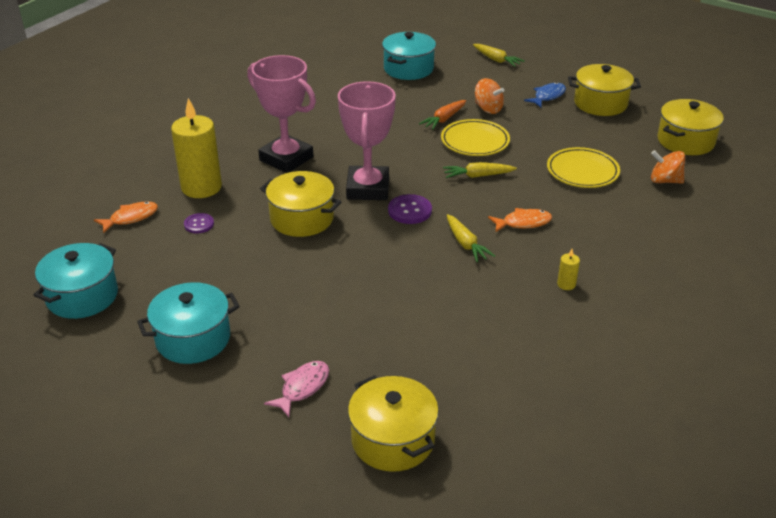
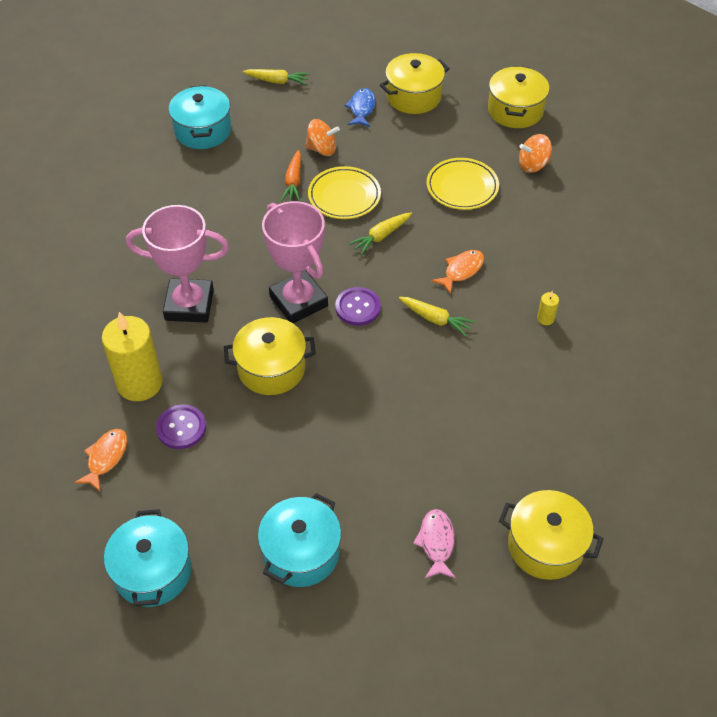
camera: 35 degrees left, 15 degrees up
purple button [184,213,214,233] -> purple button [156,404,206,449], size x1.51

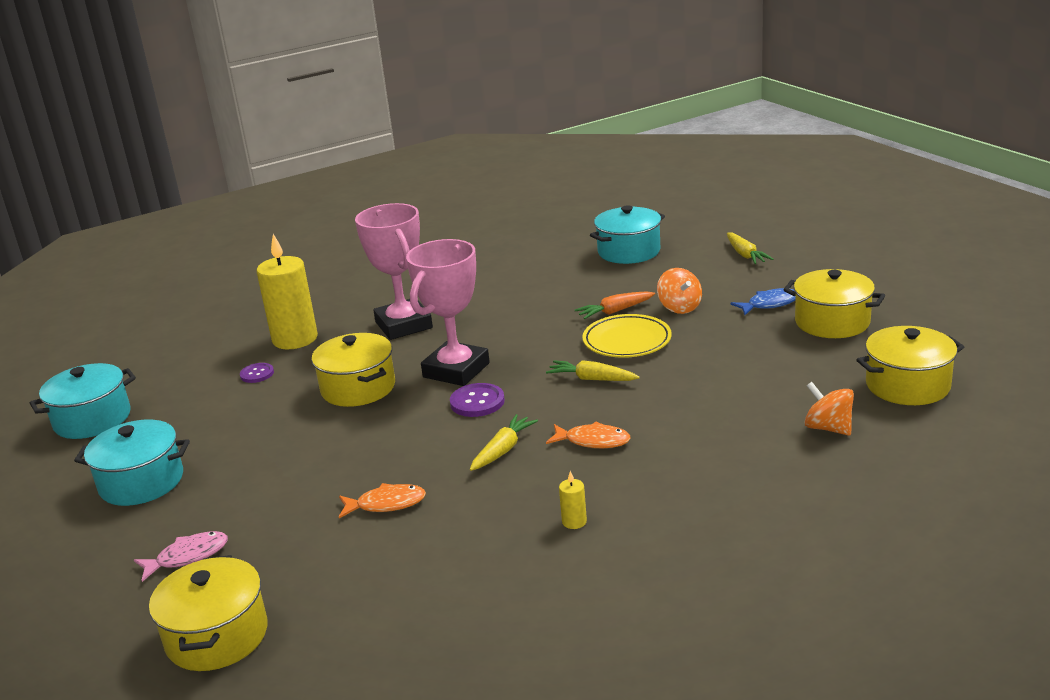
camera: 65 degrees right, 25 degrees down
orange fish [74,429,127,491] -> orange fish moved to [339,483,426,518]
purple button [156,404,206,449] -> purple button [240,363,274,383], size x0.66
yellow carrot [399,297,475,336] -> yellow carrot turned 150 degrees counterclockwise [470,414,538,471]
yellow plate [427,158,499,210] -> none

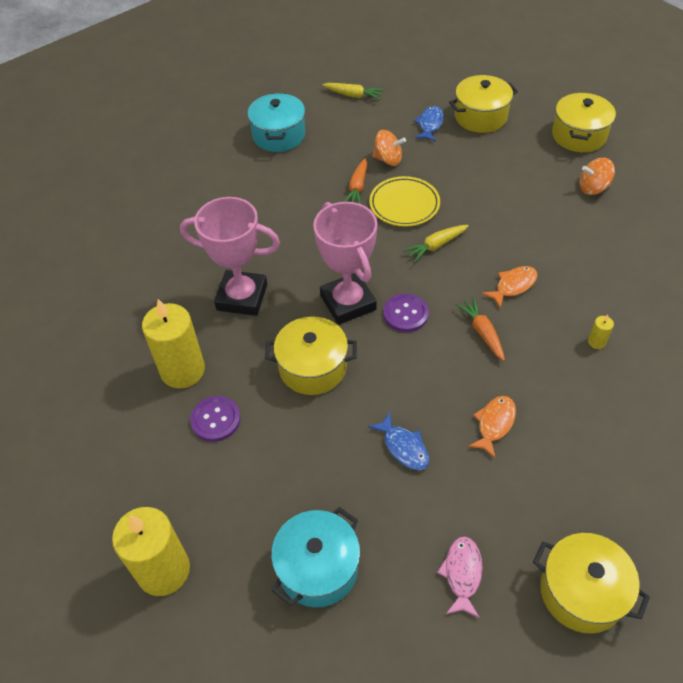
camera: 55 degrees left, 25 degrees up
turquoise pot [30,363,136,439] -> yellow candle [112,507,190,596]
purple button [240,363,274,383] -> purple button [190,396,241,442], size x1.51
yellow carrot [470,414,538,471] -> orange carrot [456,297,505,361]
none -> blue fish [368,412,429,470]

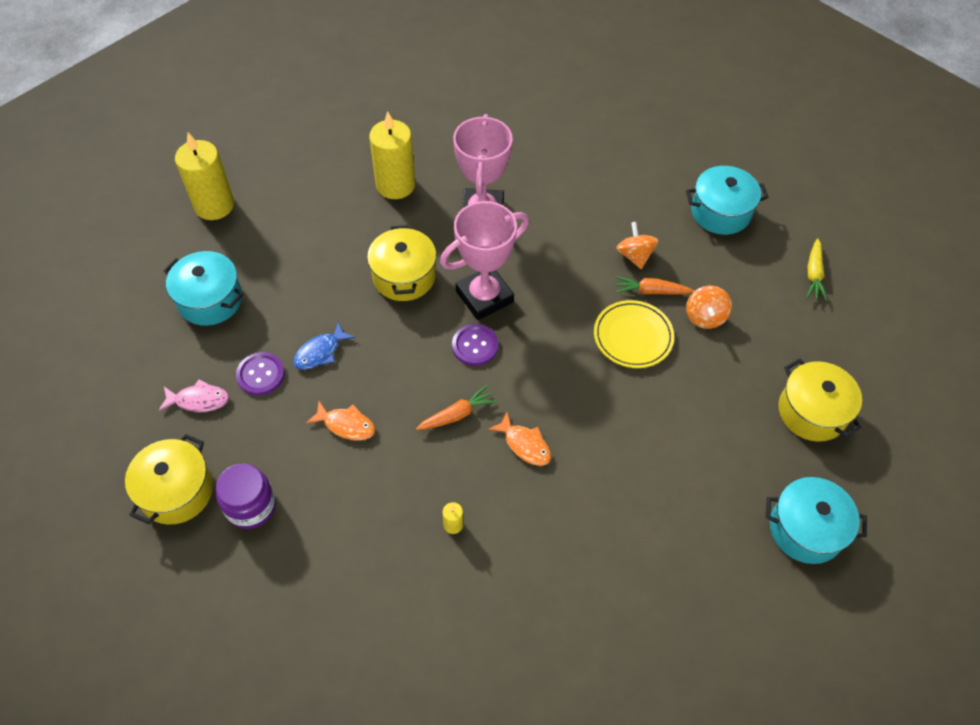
camera: 80 degrees right, 5 degrees up
purple button [190,396,241,442] -> purple button moved to [236,352,285,396]
yellow carrot [403,225,469,262] -> none
blue fish [414,106,444,142] -> none
yellow pot [552,92,616,152] -> turquoise pot [766,477,867,564]
orange spinning top [580,158,615,195] -> orange spinning top moved to [616,222,659,269]
none -> purple jar [216,464,276,529]

